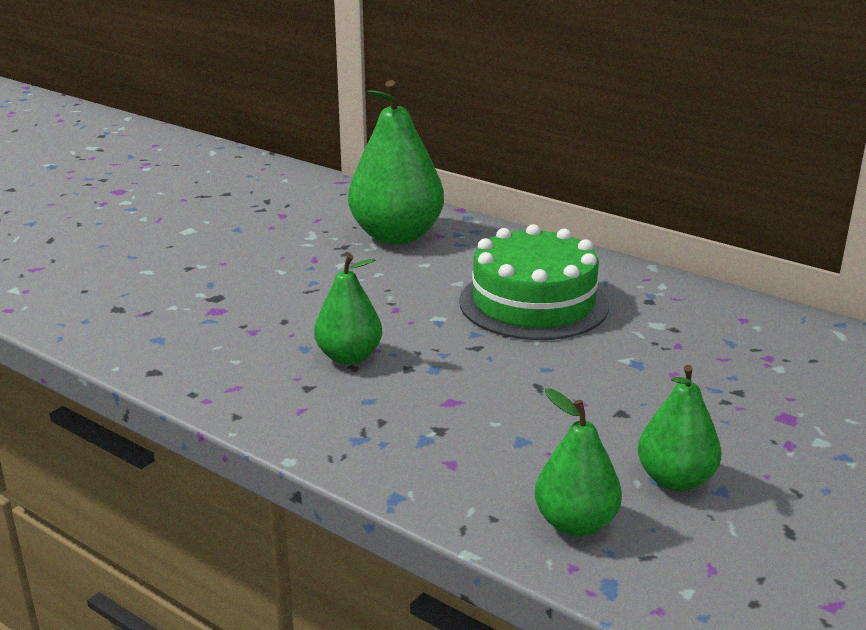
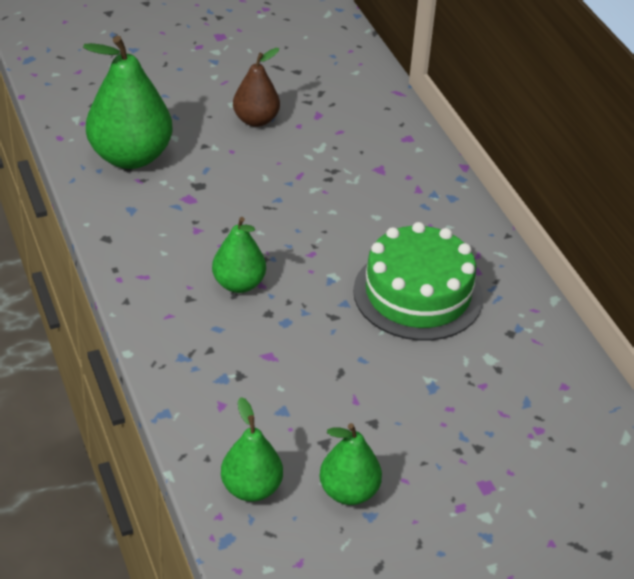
camera: 30 degrees right, 15 degrees up
green pear [348,80,444,244] -> green pear moved to [83,36,172,169]
none -> brown pear [233,48,280,127]

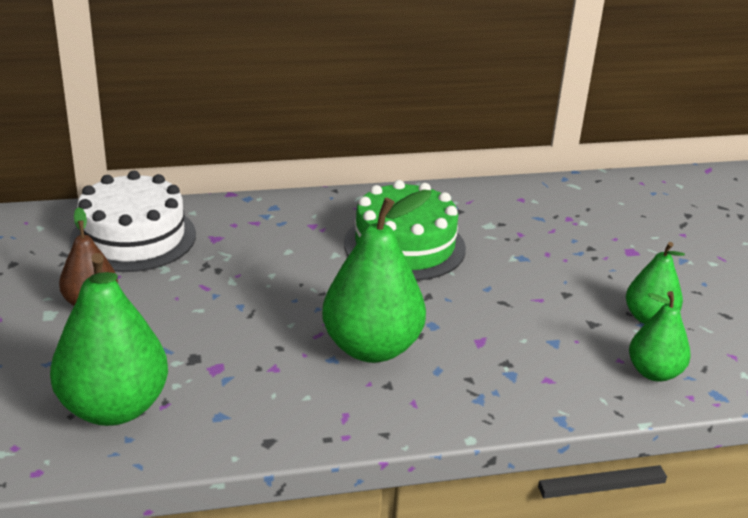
camera: 80 degrees left, 10 degrees down
green pear [212,217,266,293] -> green pear [322,190,431,363], size x1.74
none -> white cake [70,171,196,272]

